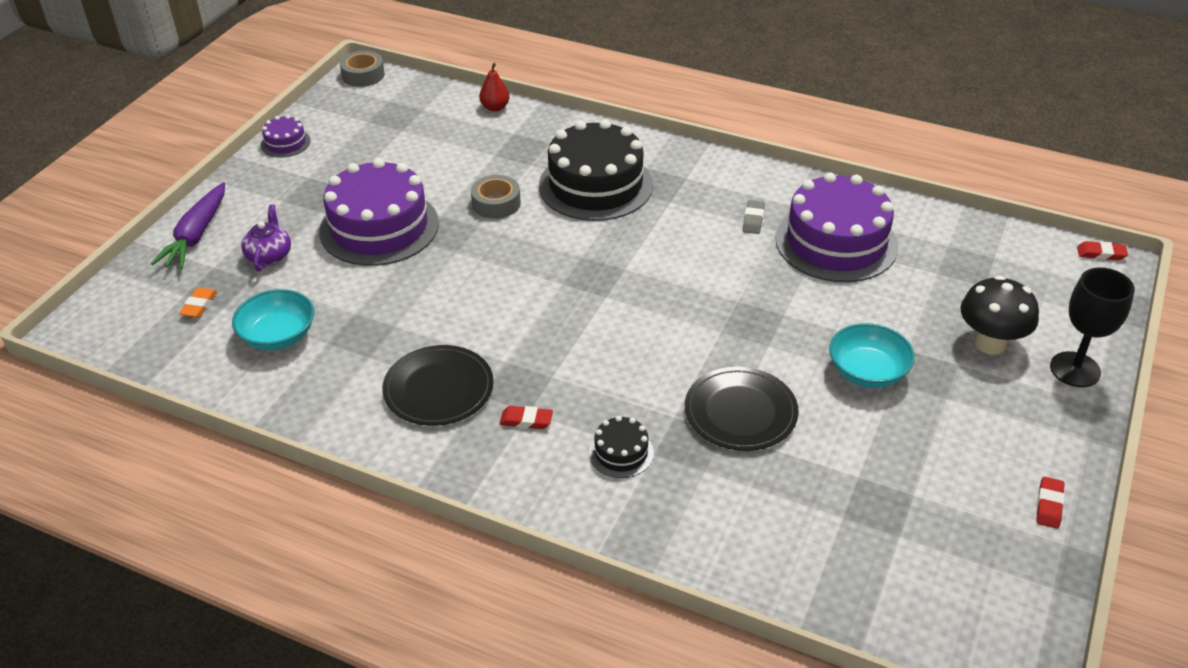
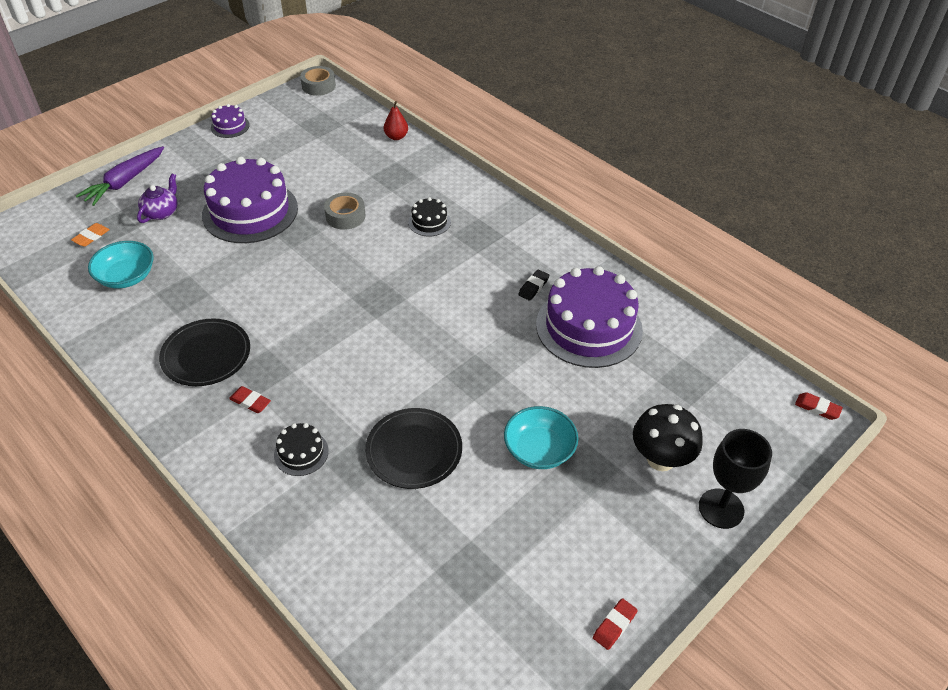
camera: 20 degrees right, 5 degrees up
black cake [539,119,653,221] -> black cake [408,197,451,236], size x0.45
grey eraser [743,200,765,234] -> black eraser [518,269,549,301]

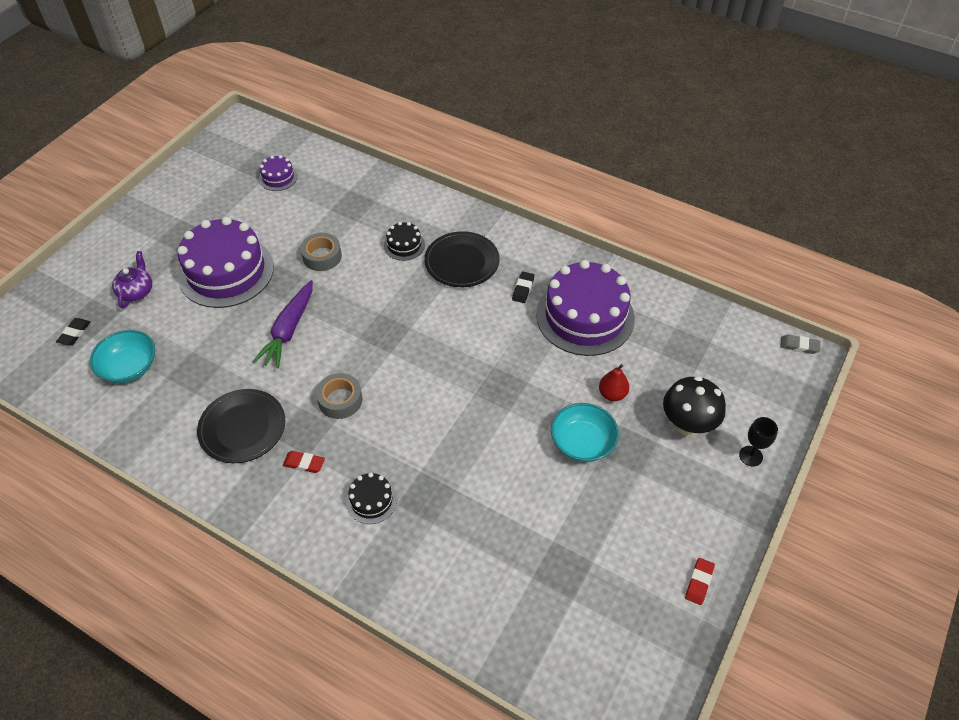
camera: 15 degrees left, 5 degrees up
orange eraser [71,223,110,247] -> black eraser [56,318,90,345]
purple carrot [76,146,164,206] -> purple carrot moved to [252,280,313,369]
purple cake [211,104,250,138] -> purple cake moved to [259,155,298,191]
grey tape [300,66,336,96] -> grey tape moved to [316,373,362,419]
black plate [365,408,462,489] -> black plate moved to [424,231,500,287]
red pear [384,101,408,140] -> red pear moved to [599,364,629,401]
black goblet [699,429,772,529] -> black goblet [739,417,778,467], size x0.59
red eraser [795,392,843,420] -> grey eraser [780,334,821,354]

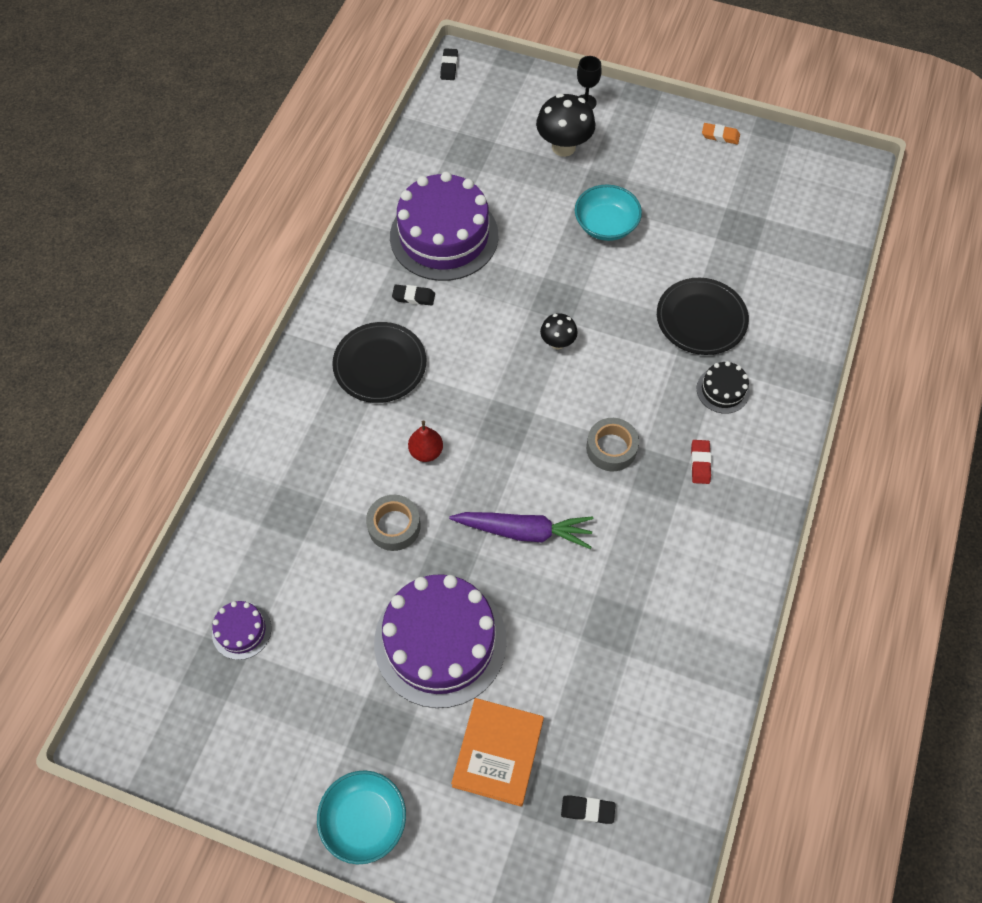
camera: 100 degrees left, 10 degrees up
turquoise bowl [90,330,155,383] -> turquoise bowl moved to [317,770,406,865]
purple teapot [112,251,152,308] -> orange book [451,698,544,807]
black plate [197,389,285,463] -> black plate moved to [657,278,749,355]
black cake [384,222,425,261] -> none
red pear [599,364,629,401] -> red pear moved to [408,421,443,462]
red eraser [685,558,715,605] -> orange eraser [702,123,740,144]
grey eraser [780,334,821,354] -> black eraser [440,48,458,80]
none -> black mushroom [540,313,578,349]

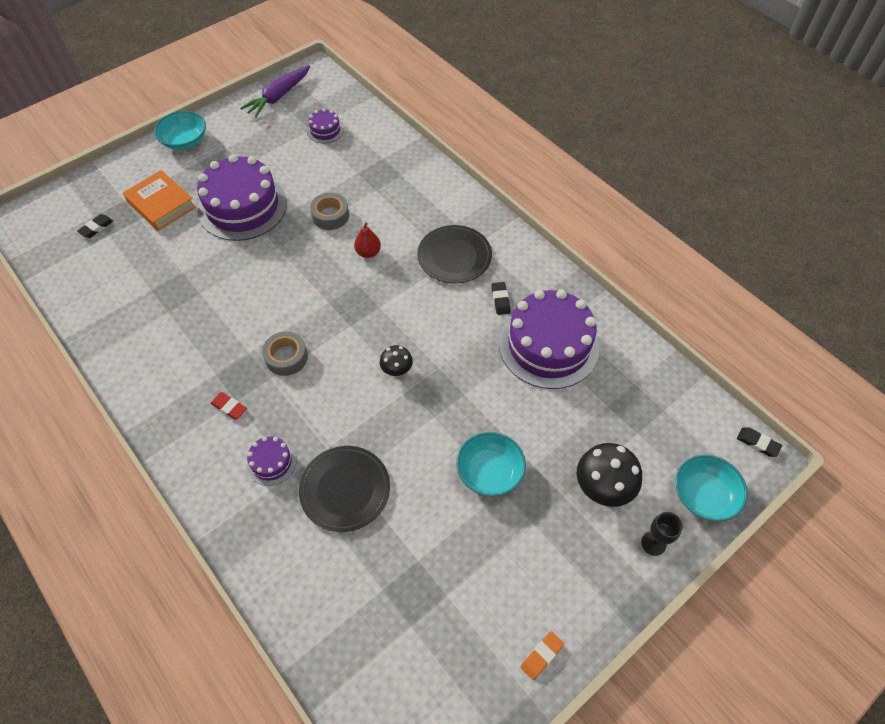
camera: 120 degrees right, 5 degrees down
black eraser [392,285,435,306] -> black eraser turned 45 degrees counterclockwise [491,282,511,315]
purple carrot [449,512,593,549] -> purple carrot moved to [240,65,310,118]
black cake [696,361,750,414] -> purple cake [247,437,297,486]
none -> turquoise bowl [675,454,748,522]

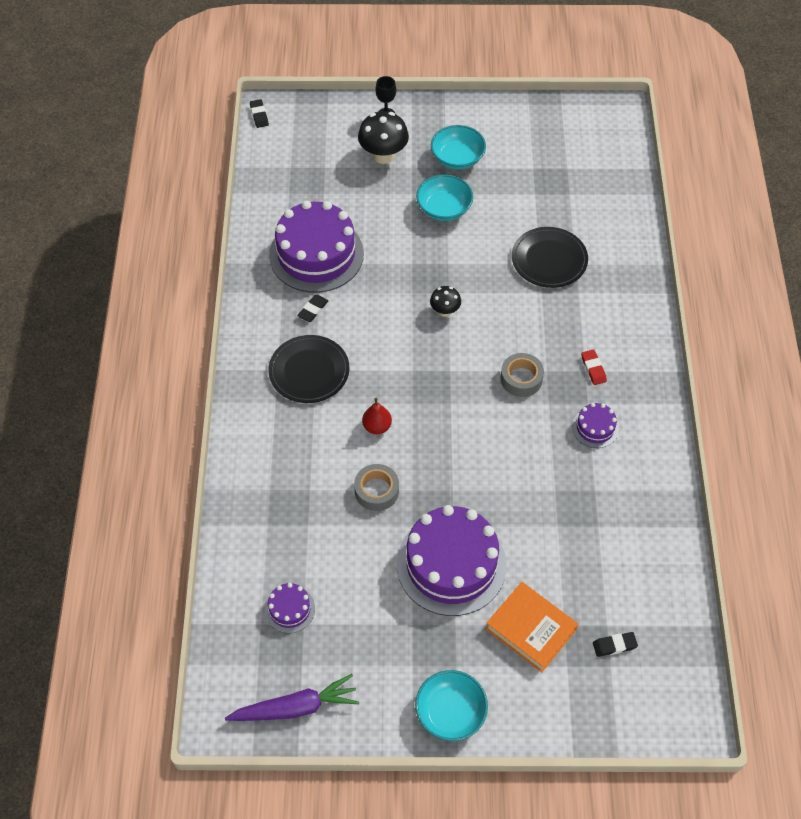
camera: 140 degrees left, 0 degrees up
orange book [123,170,196,231] -> orange book turned 45 degrees counterclockwise [486,582,578,672]
purple cake [247,437,297,486] -> purple cake moved to [572,403,619,448]
orange eraser [520,631,564,680] -> none
turquoise bowl [675,454,748,522] -> turquoise bowl moved to [431,125,486,170]

